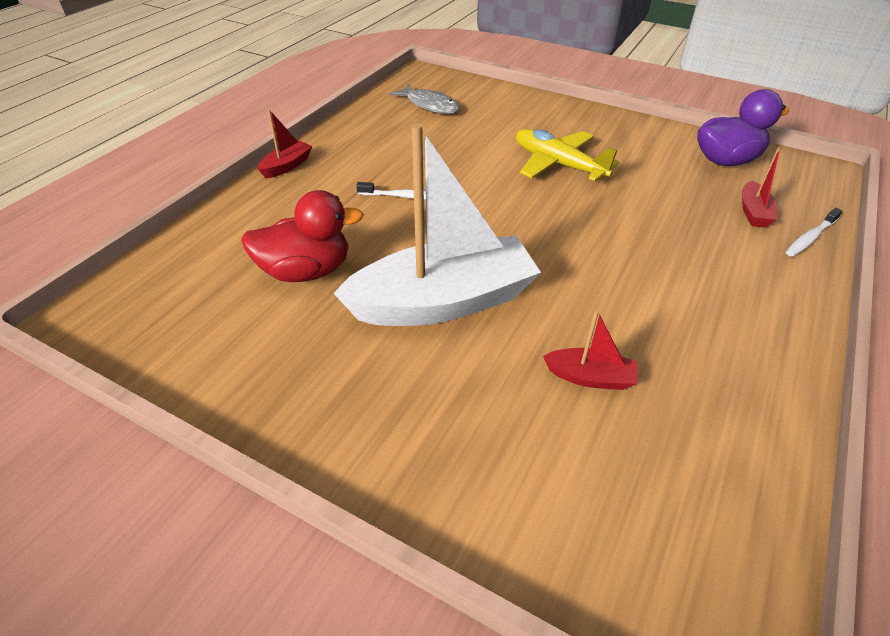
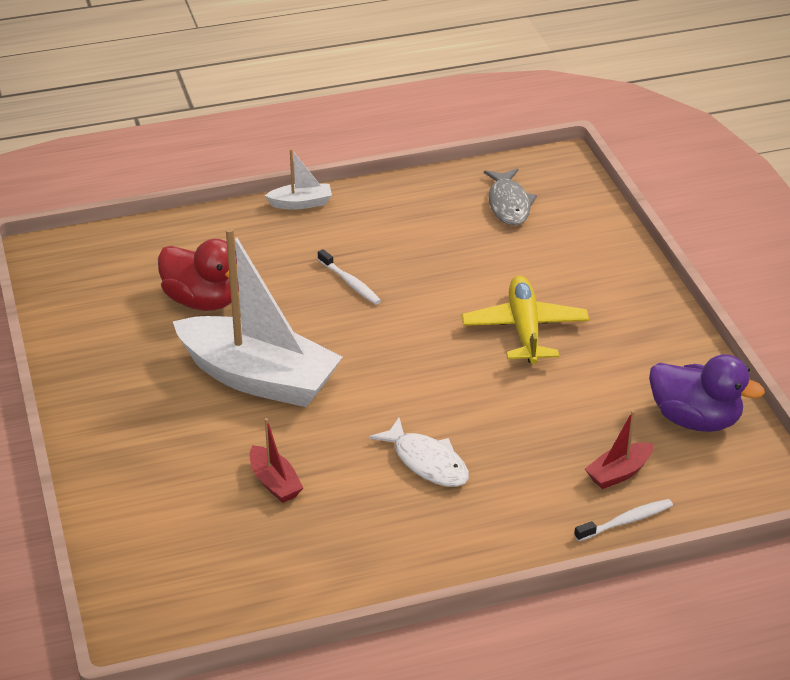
camera: 45 degrees right, 5 degrees down
red boat [258,110,312,178] -> white boat [265,149,332,210]
white toothbrush [786,208,842,257] -> white toothbrush turned 150 degrees clockwise [574,499,673,542]
none -> white fish [369,417,469,487]

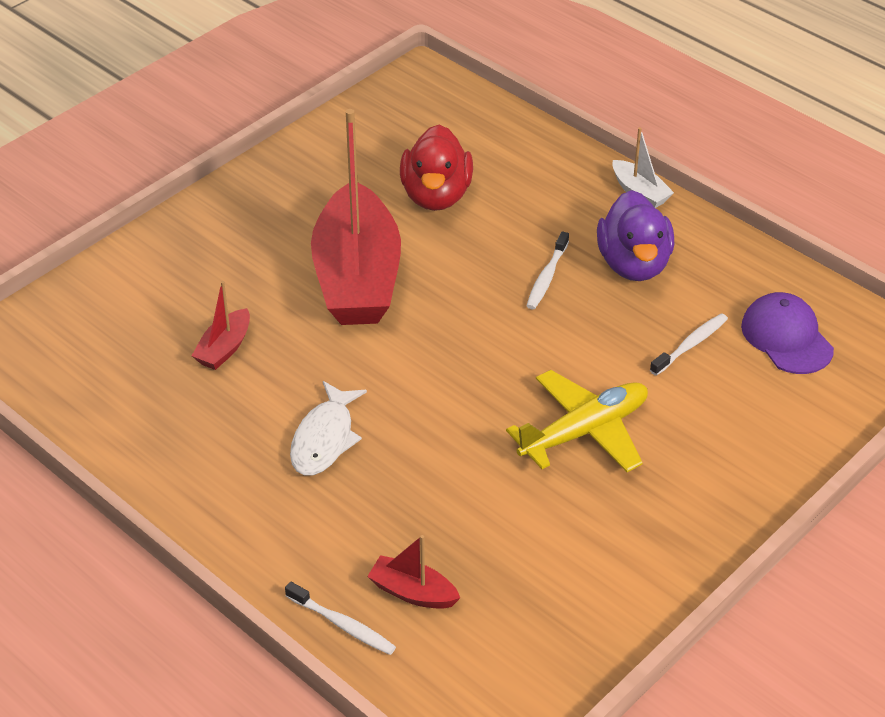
camera: 60 degrees right, 5 degrees up
white boat [172,227,342,407] -> red boat [311,109,401,325]
grey fish [484,169,537,226] -> purple cap [741,292,834,374]
purple duck [649,354,765,432] -> purple duck moved to [597,190,674,281]
none -> white toothbrush [650,313,728,376]

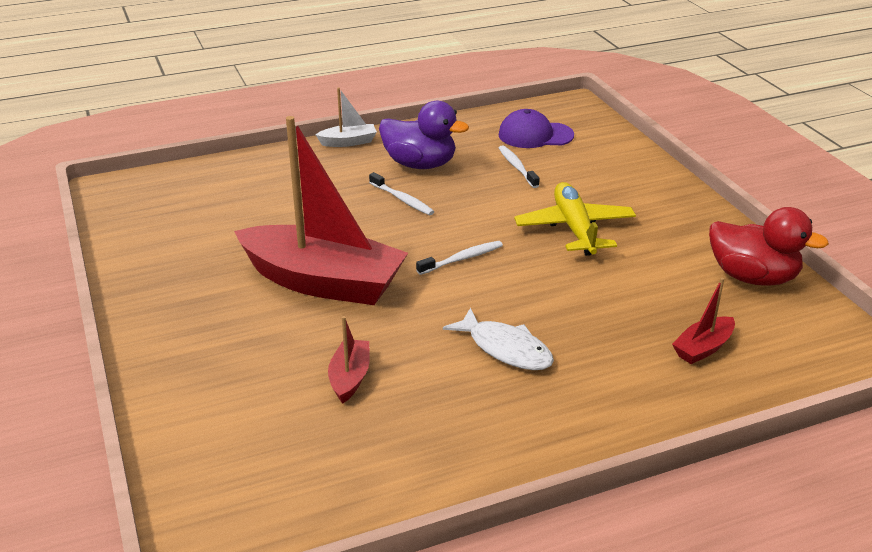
camera: 65 degrees left, 10 degrees down
red boat [192,281,250,370] -> red boat turned 135 degrees counterclockwise [328,316,370,404]
white toothbrush [285,582,396,655] -> white toothbrush moved to [416,241,503,275]
red duck [400,125,473,211] -> red duck moved to [709,207,829,286]

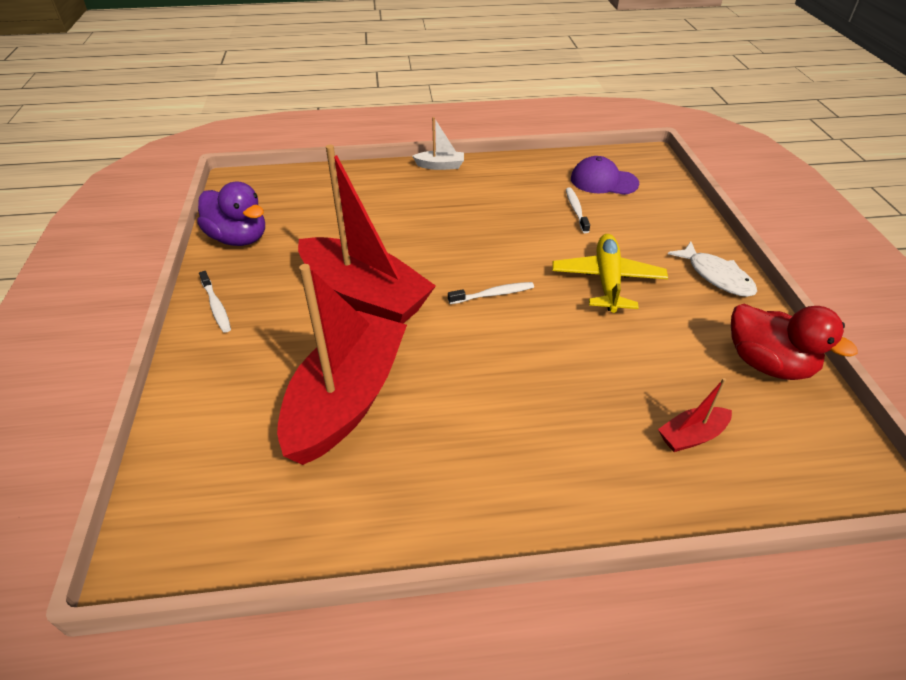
camera: 15 degrees right, 10 degrees up
red boat [328,316,370,404] -> red boat [277,264,407,465], size x2.39
white toothbrush [369,172,435,215] -> white toothbrush moved to [199,271,231,333]
purple duck [379,100,469,169] -> purple duck moved to [197,181,265,246]
white fish [443,308,554,370] -> white fish moved to [668,242,757,297]

